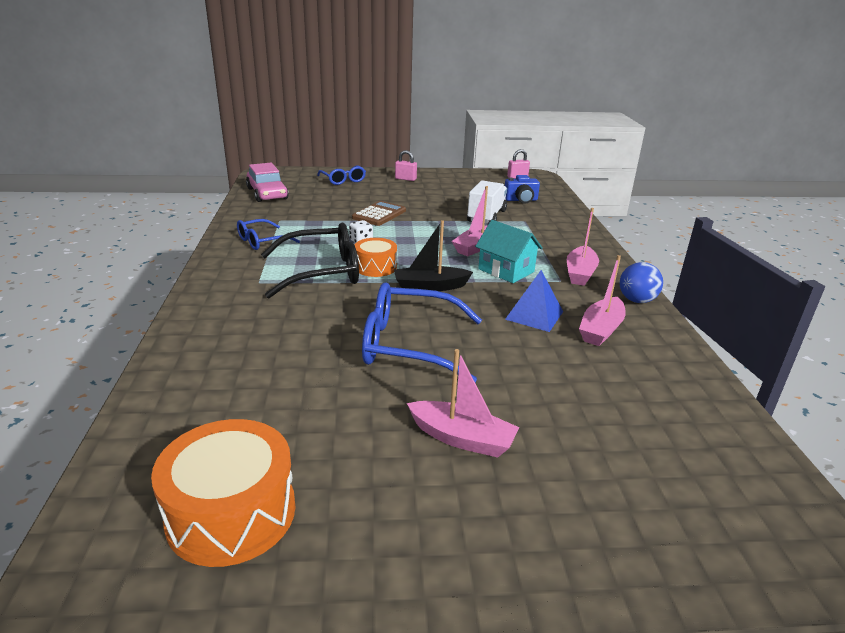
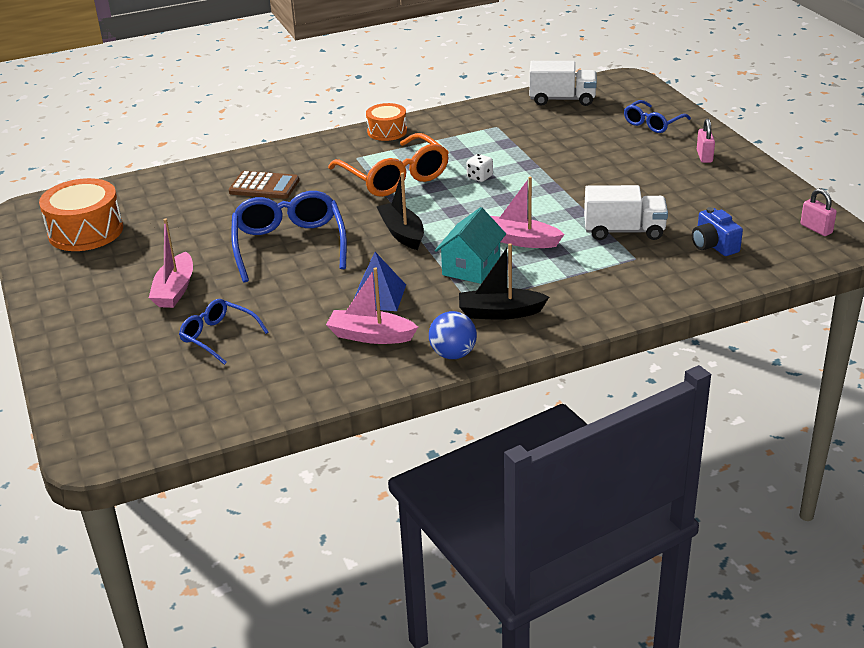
camera: 75 degrees right, 5 degrees up
blue glasses [237,219,300,250] -> blue glasses moved to [179,299,268,365]
pink car [246,163,289,202] -> white truck [529,61,597,106]
black glasses [261,223,359,298] -> orange glasses [328,133,449,197]
brown calculator [352,201,406,226] -> brown calculator moved to [228,171,299,199]
orange drum [355,238,397,277] -> orange drum moved to [366,103,407,141]
pink boat [567,208,599,286] -> black boat [459,243,549,320]

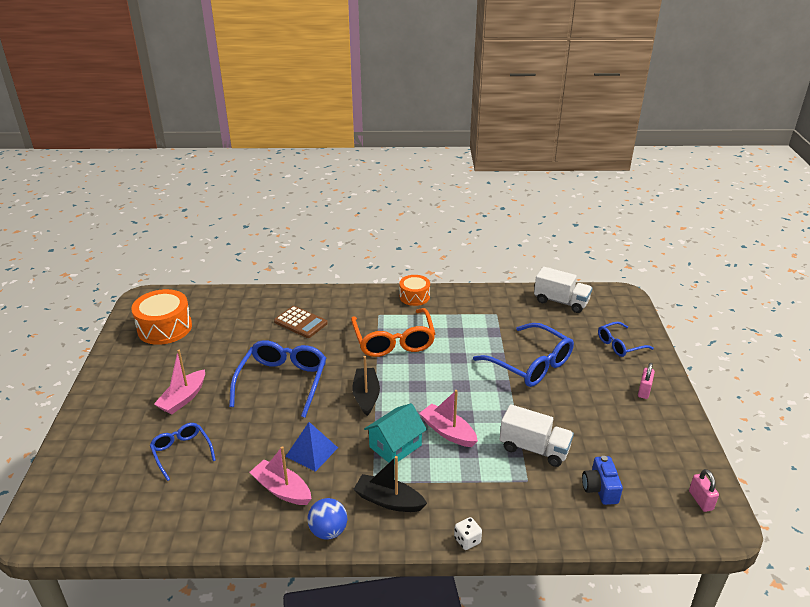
camera: 20 degrees right, 0 degrees up
white dice [467,154,493,182] -> white dice moved to [454,517,482,550]
none -> blue glasses [473,323,574,387]

